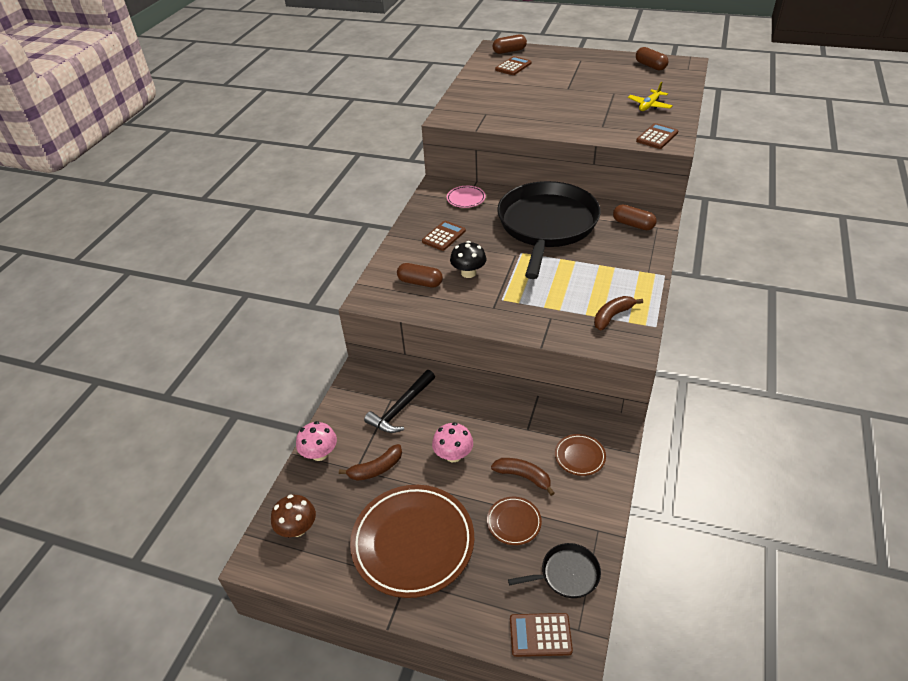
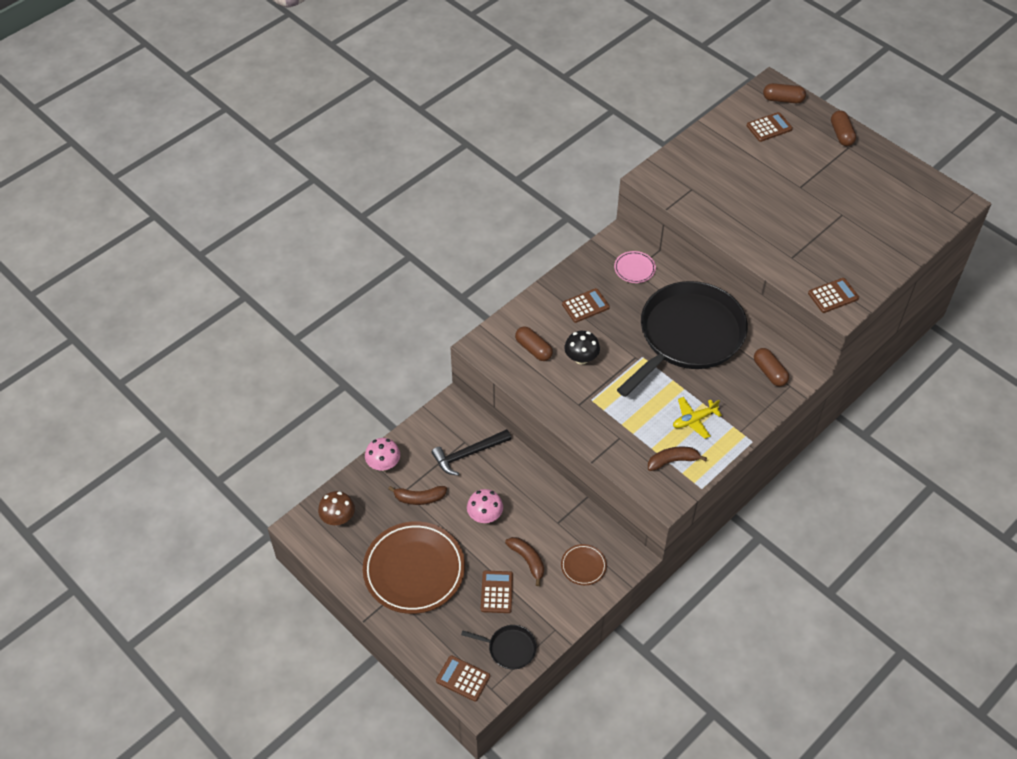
camera: 25 degrees right, 10 degrees up
brown plate [487,497,542,545] -> brown calculator [481,571,513,613]
yellow plane [628,82,673,111] -> yellow plane moved to [673,397,722,439]
brown capsule [636,47,668,71] -> brown capsule moved to [831,111,856,146]

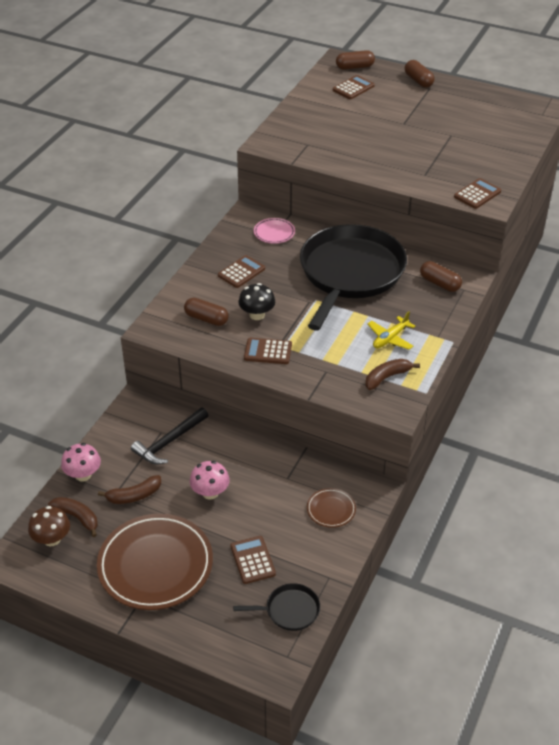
camera: 20 degrees left, 10 degrees down
brown calculator [436,655,490,702] -> brown calculator moved to [244,338,292,364]
brown banana [505,537,544,586] -> brown banana moved to [48,497,98,537]

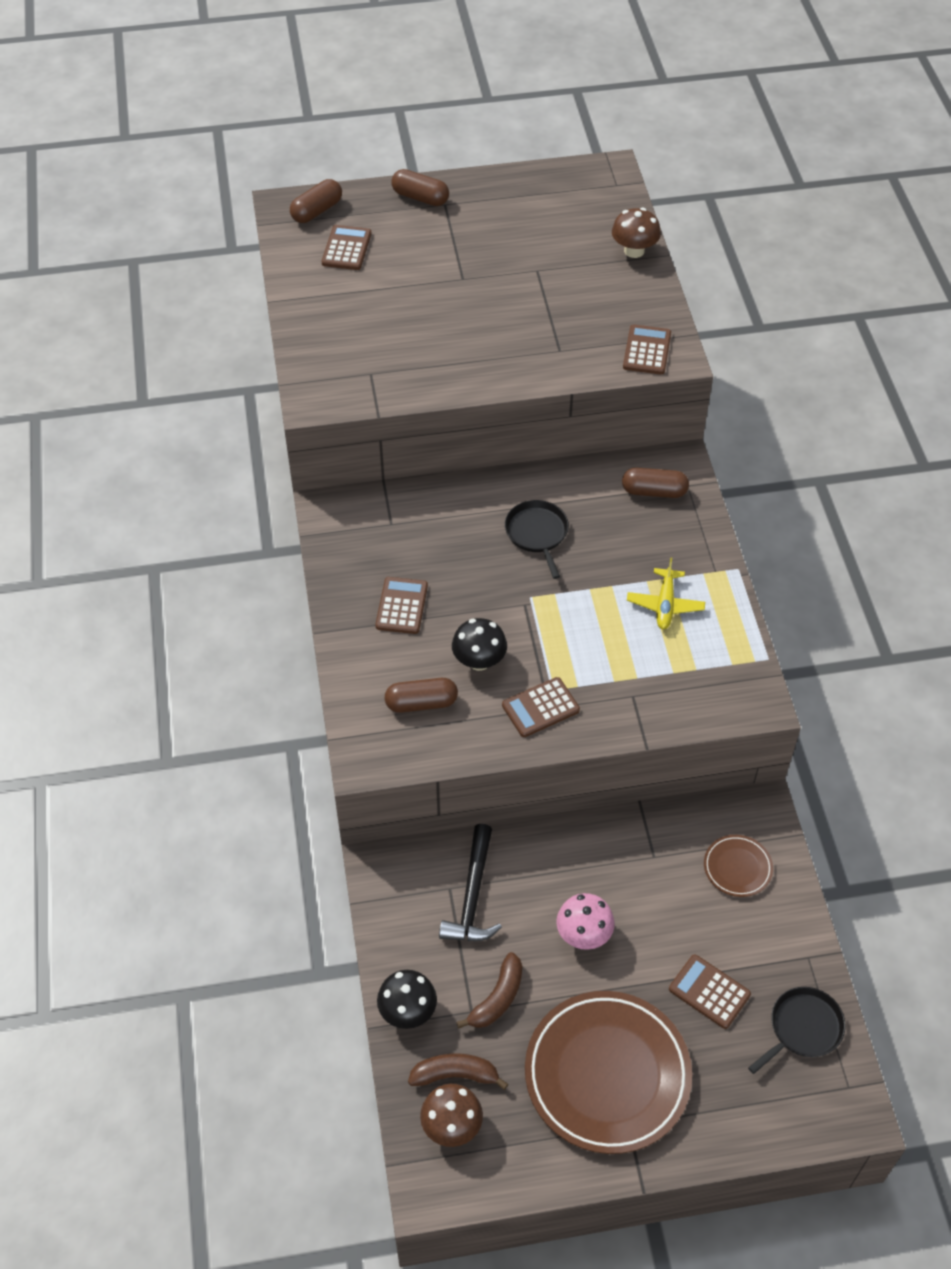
camera: 35 degrees left, 10 degrees up
pink mushroom [61,443,101,482] -> black mushroom [377,970,437,1029]
pink plate [254,218,295,244] -> none
black pan [300,224,407,331] -> black pan [505,500,569,579], size x0.41
brown banana [365,359,420,390] -> none
none -> brown mushroom [612,208,661,258]

